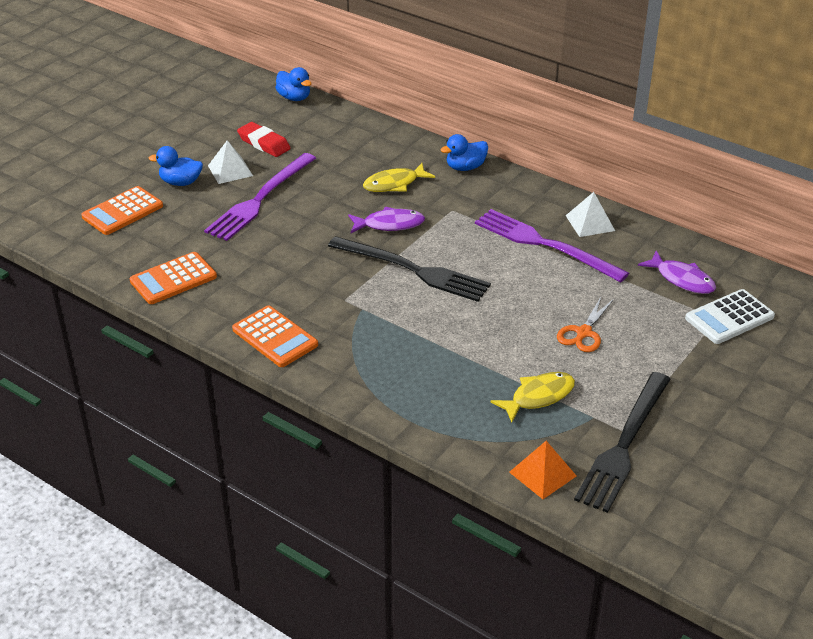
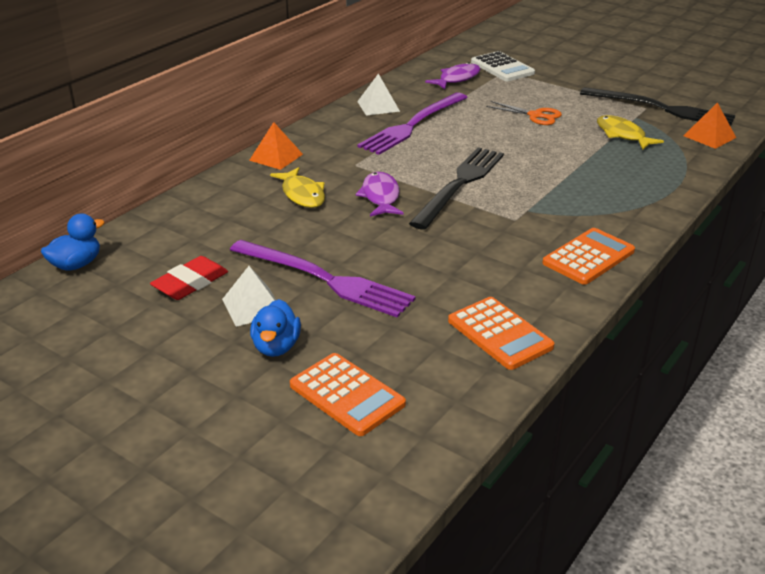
camera: 90 degrees left, 5 degrees down
blue duck [440,134,488,171] -> orange pyramid [249,122,303,170]

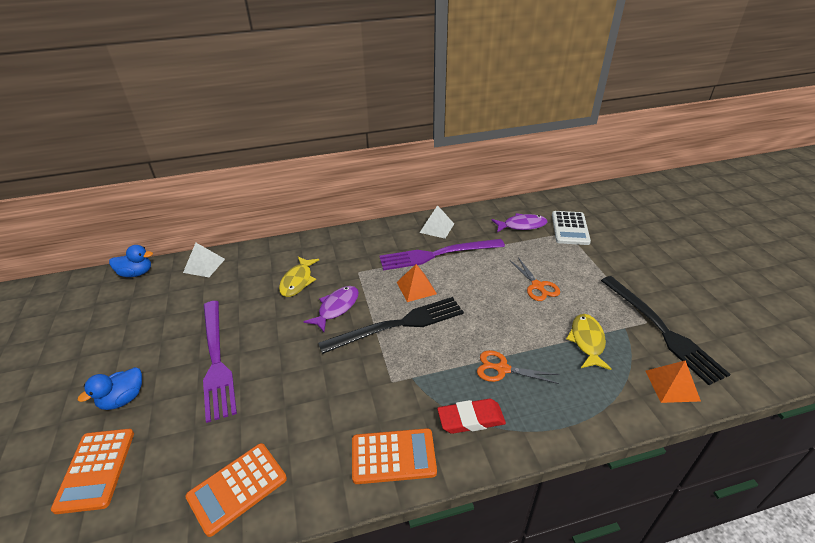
camera: 40 degrees right, 5 degrees up
red eraser [150,256,228,300] -> red eraser moved to [437,399,506,434]
white pyramid [222,266,276,327] -> white pyramid moved to [183,243,225,277]
orange pyramid [249,122,303,170] -> orange pyramid moved to [397,264,437,302]
orange calculator [448,297,555,370] -> orange calculator turned 45 degrees clockwise [185,443,287,537]
none -> orange scissors [477,350,559,384]

